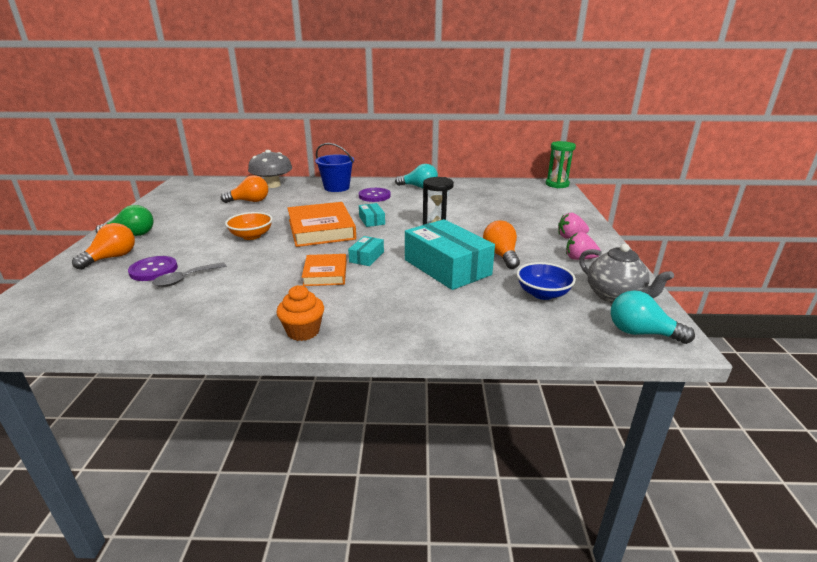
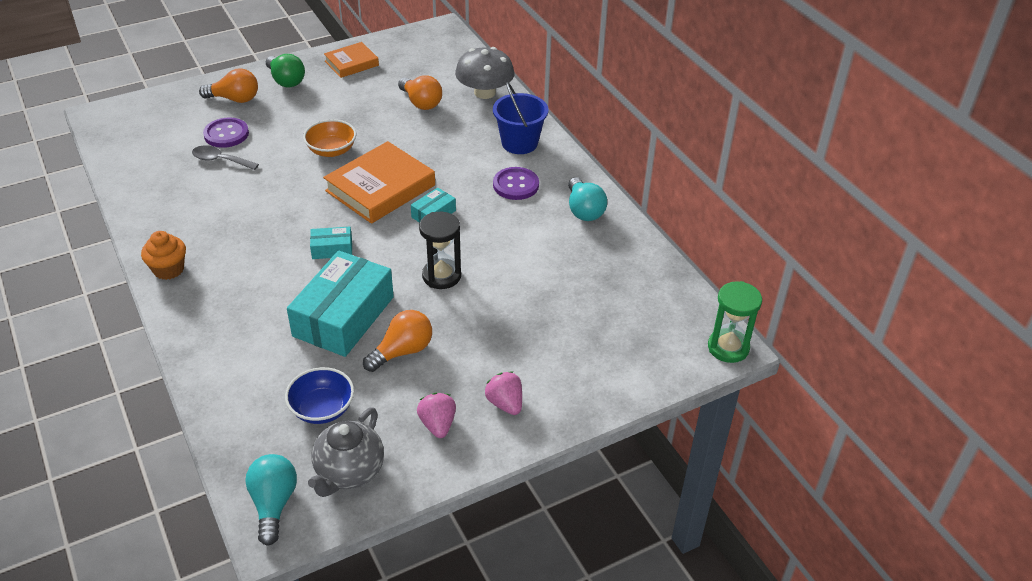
camera: 60 degrees right, 15 degrees up
orange book [302,254,347,286] -> orange book moved to [324,42,379,78]

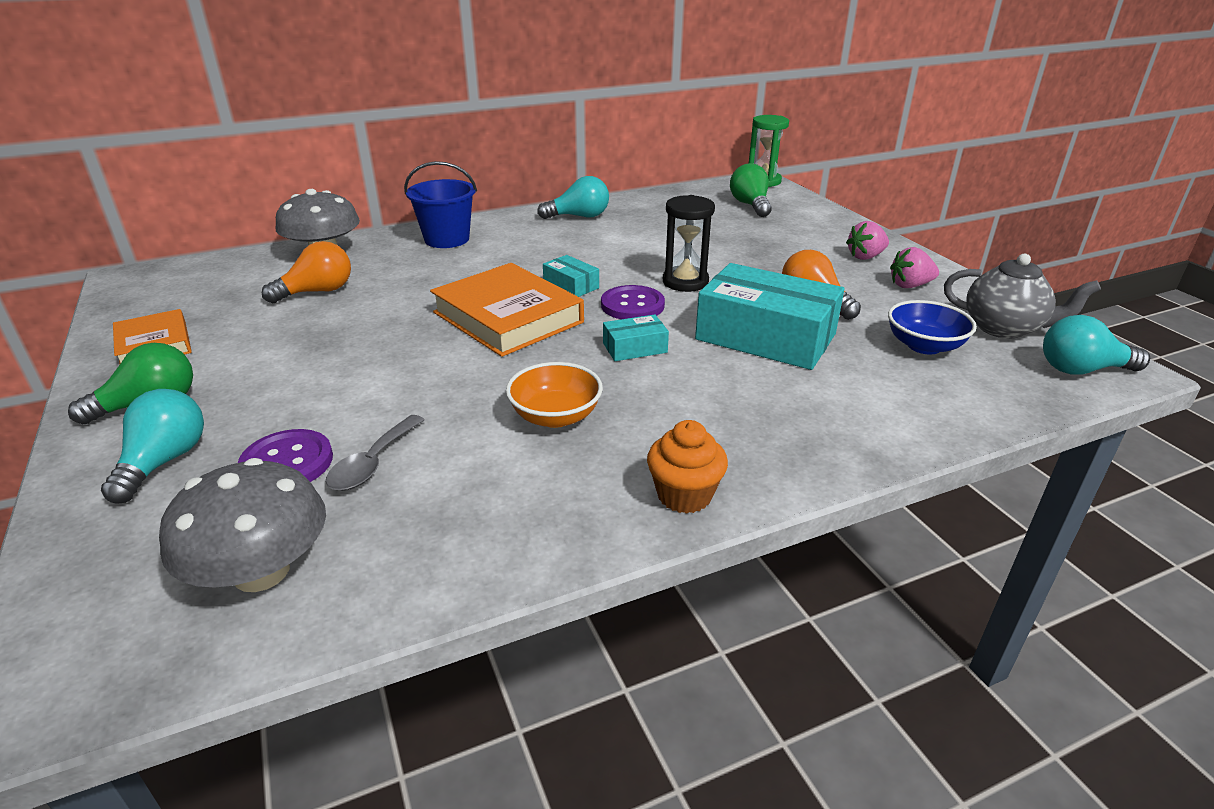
camera: 85 degrees left, 10 degrees down
orange light bulb [199,68,258,103] -> turquoise light bulb [101,389,204,504]
orange bowl [303,119,356,157] -> orange bowl moved to [506,362,603,428]
turquoise box [310,227,352,259] -> turquoise box turned 75 degrees clockwise [603,314,669,361]
purple button [493,167,539,200] -> purple button moved to [601,285,665,319]
none -> grey mushroom [159,458,326,592]
none -> green light bulb [730,163,772,217]

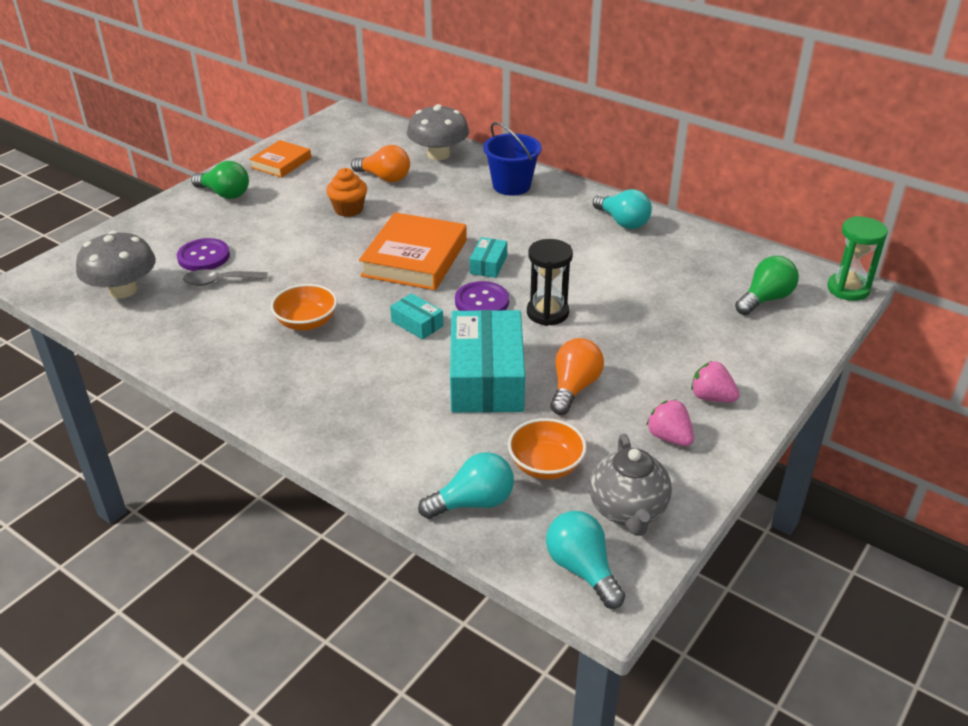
camera: 60 degrees right, 5 degrees up
turquoise light bulb [101,389,204,504] -> turquoise light bulb moved to [418,452,514,519]
orange cupcake [647,420,728,514] -> orange cupcake moved to [326,168,367,217]
blue bowl [888,300,977,355] -> orange bowl [508,418,587,480]

